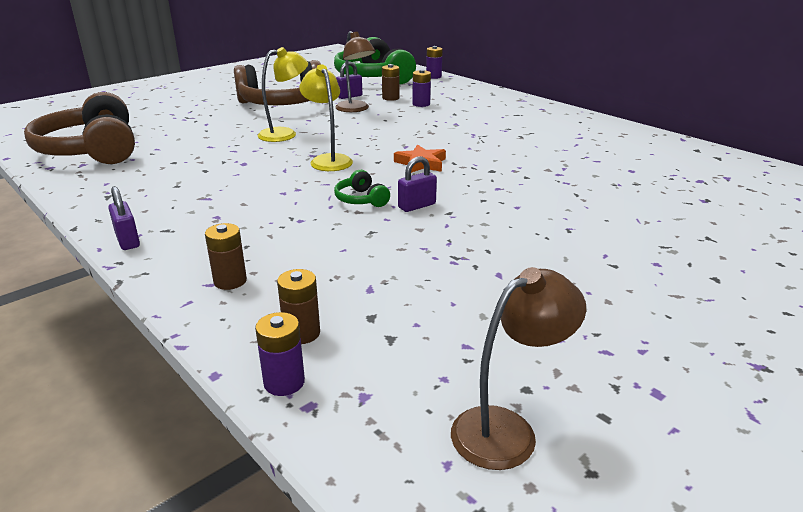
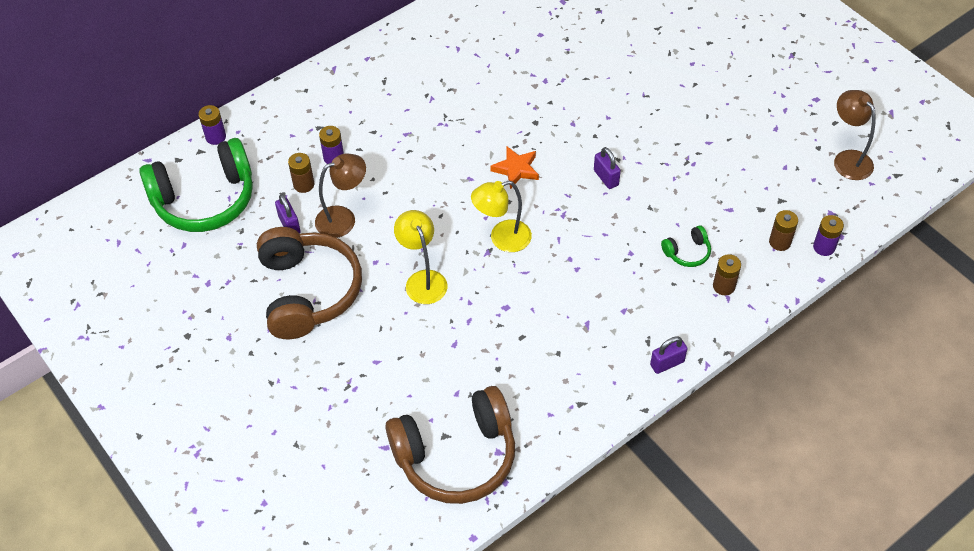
camera: 85 degrees left, 25 degrees up
green headphones [334,170,390,207] -> green headphones moved to [661,225,711,267]

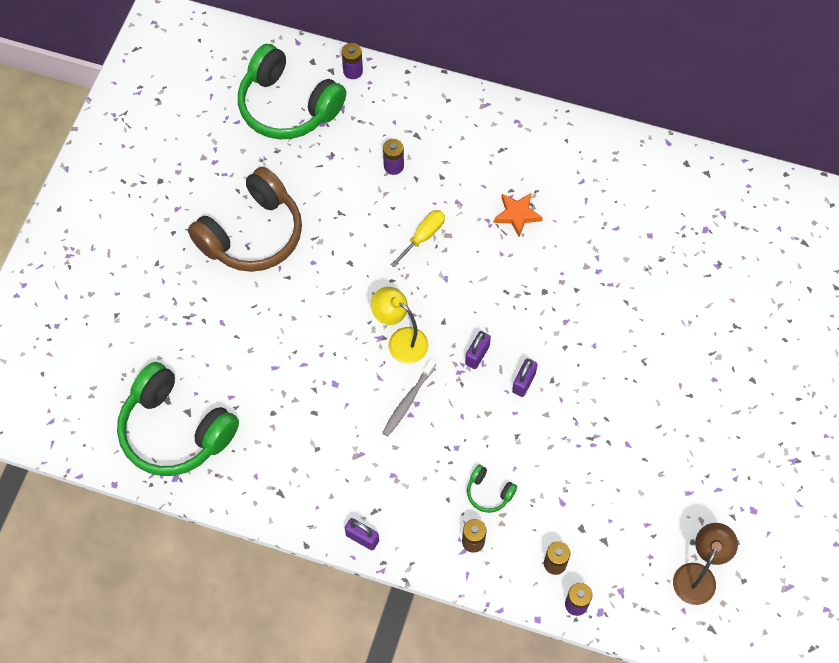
camera: 55 degrees right, 10 degrees up
purple padlock [275,194,301,233] -> purple padlock moved to [465,331,491,369]
brown battery [288,153,314,193] -> none
brown lamp [315,153,366,238] -> none
brown headphones [385,386,515,504] -> green headphones [117,362,239,476]
yellow lamp [394,210,447,304] -> none
orange star [491,146,539,189] -> orange star moved to [494,193,543,236]
none -> grey toothbrush [382,359,436,437]
none -> yellow screwdriver [390,210,445,268]

